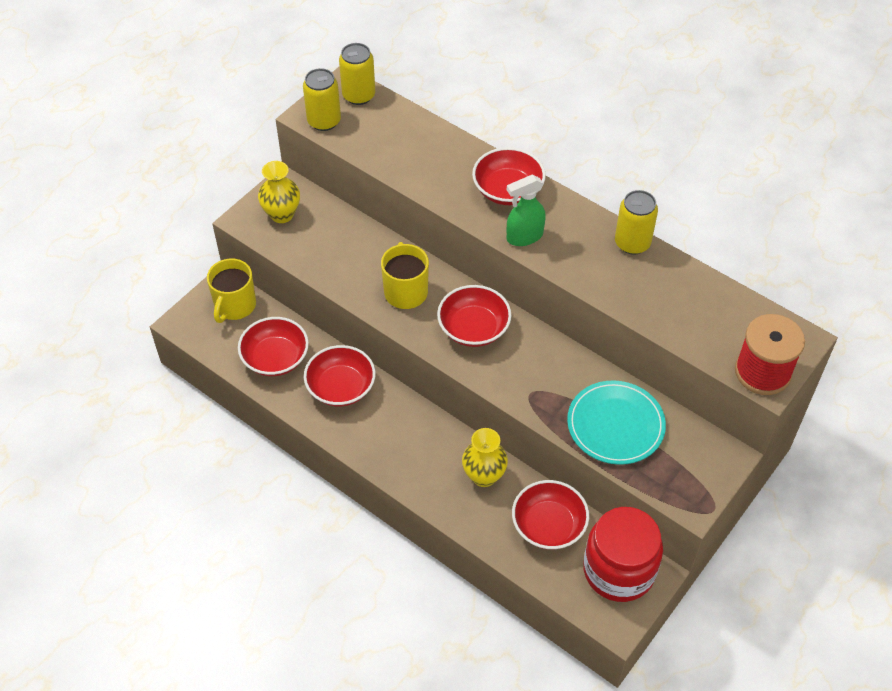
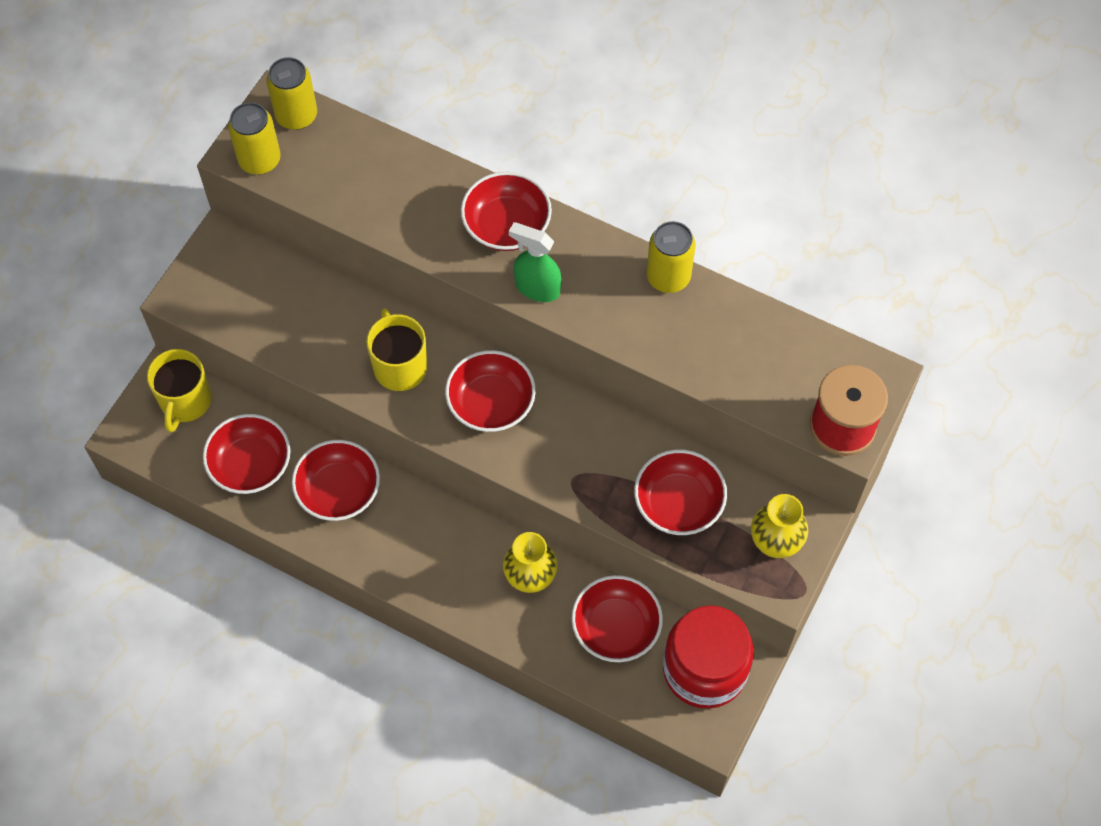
camera: 10 degrees left, 10 degrees up
yellow vase [258,161,300,223] -> yellow vase moved to [751,494,808,558]
green spray bottle [507,175,546,246] -> green spray bottle turned 60 degrees clockwise [509,222,562,302]
turquoise plate [567,381,666,465] -> red bowl [634,449,727,535]

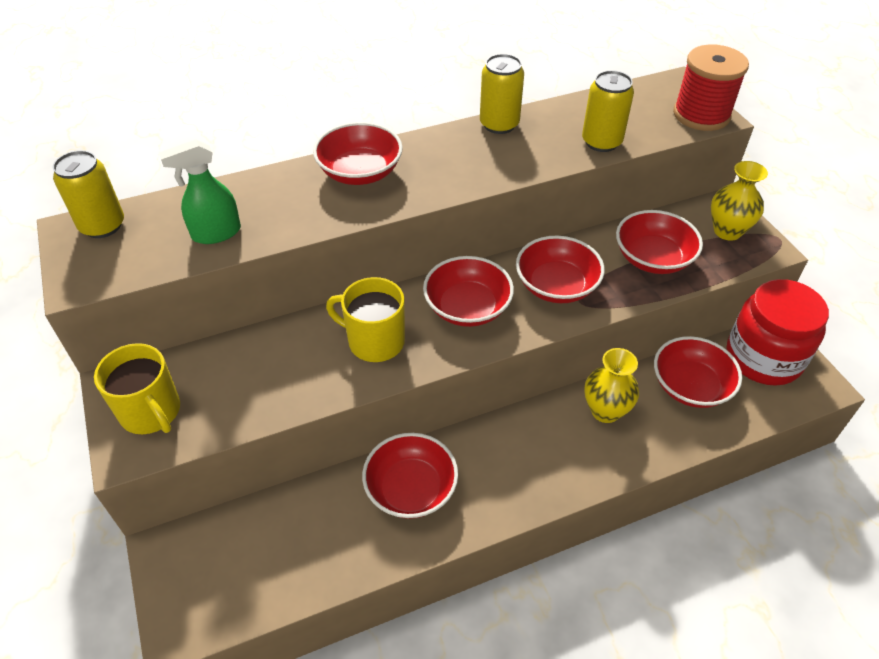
camera: 50 degrees left, 15 degrees down
yellow mug [147,349,212,433] -> yellow mug moved to [94,343,180,434]
red bowl [203,414,291,494] -> red bowl moved to [516,236,605,303]
yellow can [228,102,281,175] -> yellow can moved to [582,70,634,152]
green spray bottle [509,222,562,302] -> green spray bottle moved to [159,139,241,244]

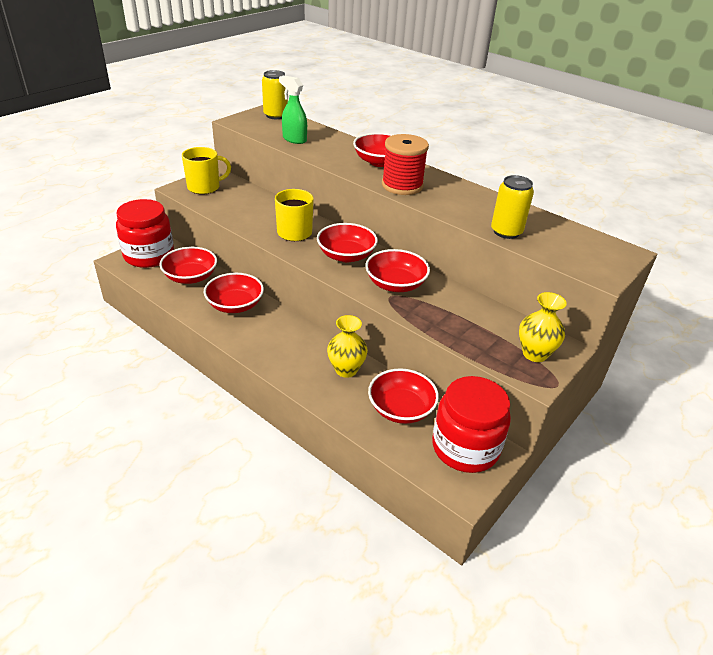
camera: 60 degrees right, 10 degrees down
yellow mug [94,343,180,434] -> yellow mug turned 135 degrees counterclockwise [182,147,231,194]
yellow can [480,54,524,134] -> none
red bowl [616,210,703,274] -> red bowl moved to [159,247,217,284]
red spool [673,45,749,131] -> red spool moved to [382,134,429,195]
none -> red jar [116,199,174,268]

